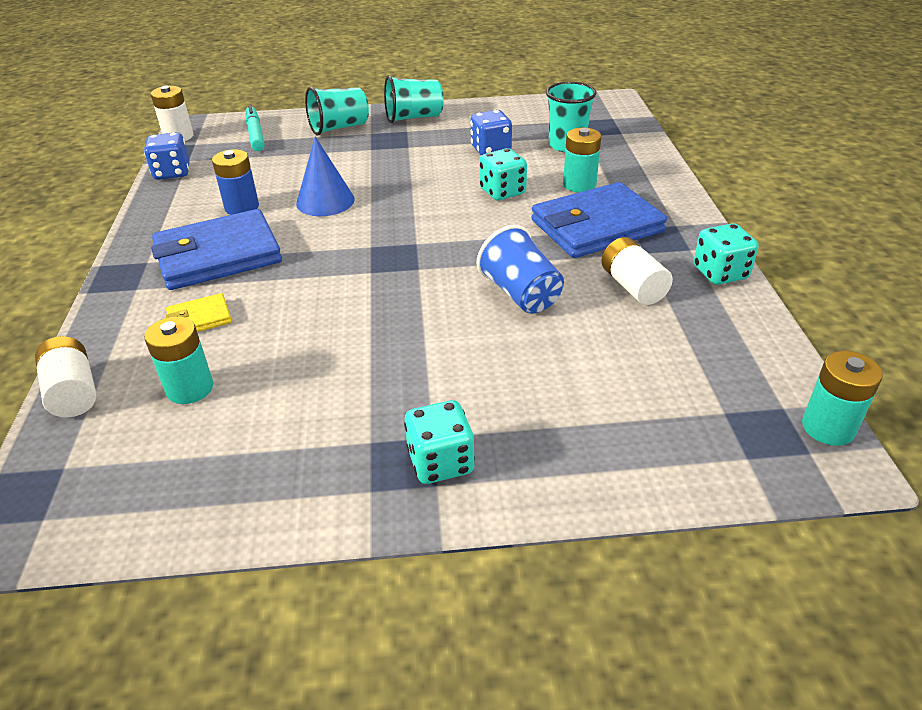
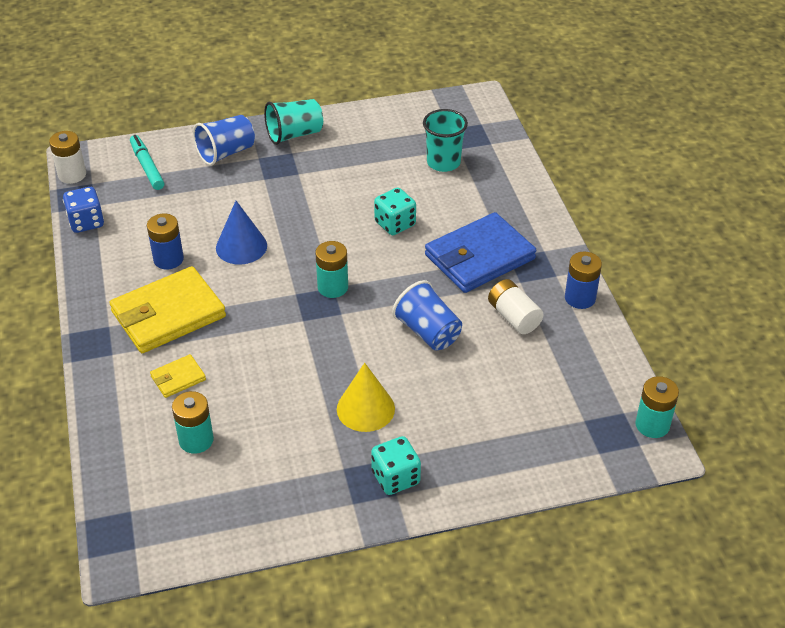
camera: 10 degrees left, 5 degrees up
white battery [35,336,97,417] -> none
blue wallet [151,209,282,290] -> yellow wallet [109,266,226,353]
turquoise cup [305,87,369,136] -> blue cup [193,115,255,166]
blue dice [470,110,512,156] -> none
turquoise battery [563,128,601,192] -> turquoise battery moved to [316,241,348,298]
turquoise dice [694,223,758,285] -> blue battery [565,252,602,309]
none -> yellow cone [337,363,395,432]

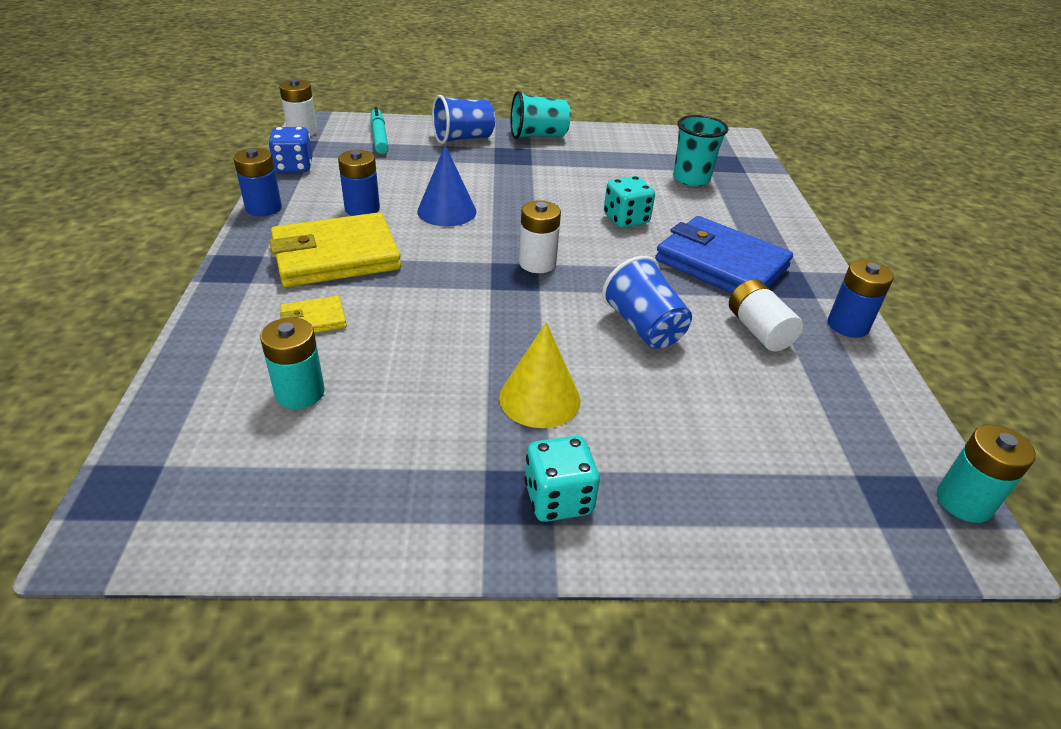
camera: 10 degrees right, 5 degrees down
turquoise battery [316,241,348,298] -> white battery [519,200,561,273]
blue wallet [425,212,536,293] -> blue wallet turned 60 degrees clockwise [655,216,793,293]
none -> blue battery [233,148,282,216]

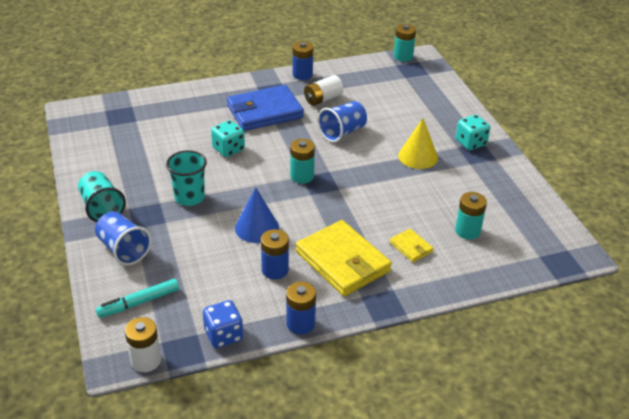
camera: 105 degrees left, 0 degrees up
white battery [519,200,561,273] -> turquoise battery [290,139,315,184]
blue wallet [655,216,793,293] -> blue wallet turned 45 degrees clockwise [227,85,304,131]
turquoise cup [673,115,729,186] -> turquoise cup moved to [166,150,207,206]

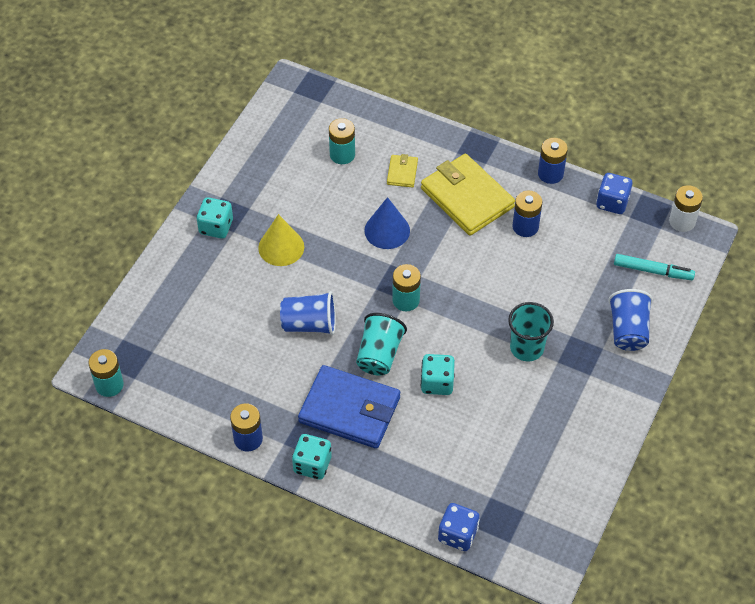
camera: 135 degrees left, 15 degrees up
turquoise cup [78,171,126,222] -> turquoise cup moved to [356,313,407,376]
blue cone [235,188,279,243] -> blue cone moved to [364,197,410,249]
yellow wallet [296,220,392,296] -> yellow wallet turned 45 degrees counterclockwise [421,154,515,236]
white battery [304,75,344,106] -> none
none -> turquoise dice [292,434,332,480]
none -> blue dice [438,503,480,551]

